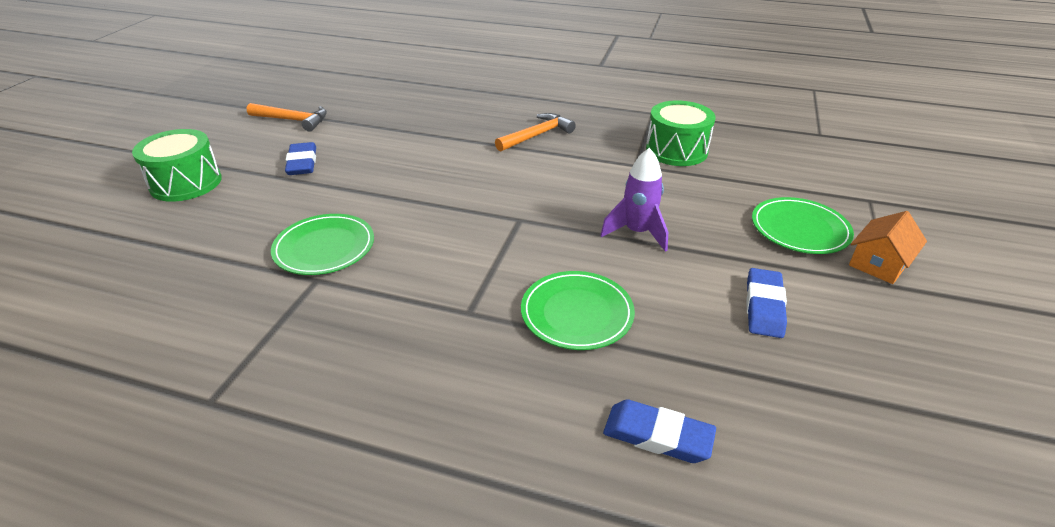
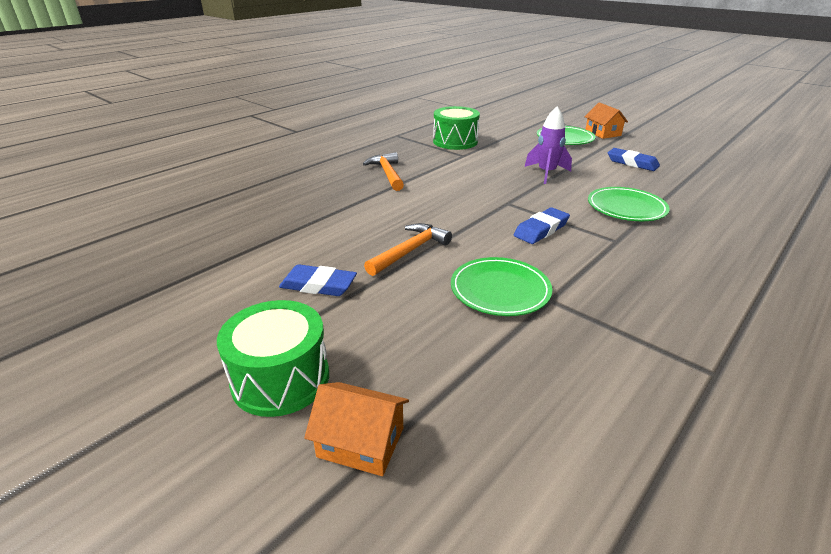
camera: 65 degrees left, 5 degrees down
orange hammer [247,103,327,132] -> orange hammer moved to [364,223,452,276]
blue eraser [603,399,716,463] -> blue eraser moved to [514,207,570,244]
none -> orange house [304,382,409,476]

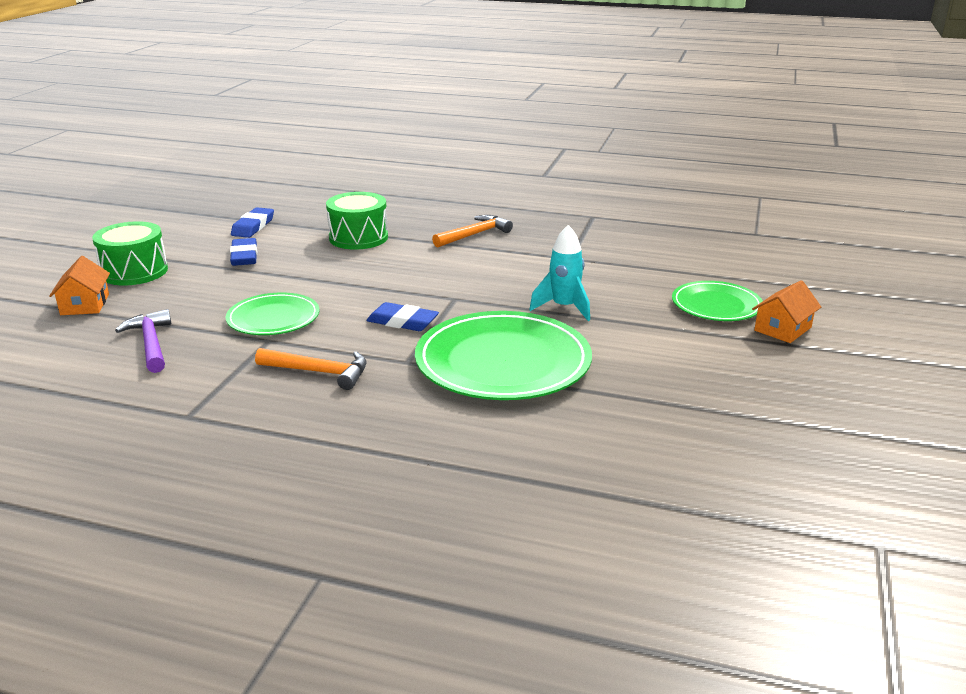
camera: 65 degrees right, 5 degrees down
orange hammer [364,223,452,276] -> orange hammer moved to [255,348,366,390]
green drum [433,106,480,150] -> green drum moved to [326,192,388,250]
purple rocket [525,107,572,184] -> turquoise rocket [529,225,590,321]
green plate [588,187,670,221] -> green plate [415,311,592,400], size x1.76
blue eraser [608,148,660,171] -> blue eraser moved to [231,207,274,238]
none -> purple hammer [115,309,171,373]

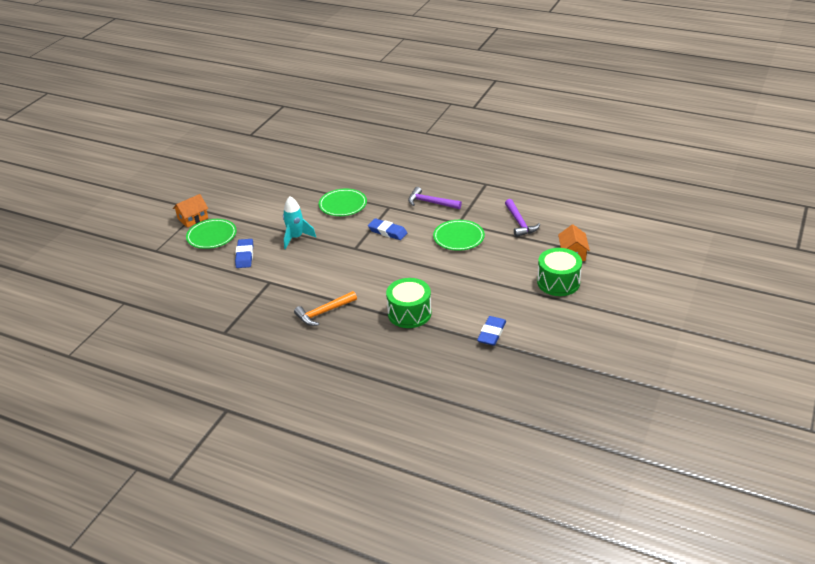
camera: 170 degrees left, 10 degrees up
blue eraser [230,238,257,266] -> blue eraser moved to [235,239,253,268]
orange hammer [255,348,366,390] -> purple hammer [408,187,462,209]
green plate [415,311,592,400] -> green plate [319,189,367,216], size x0.57

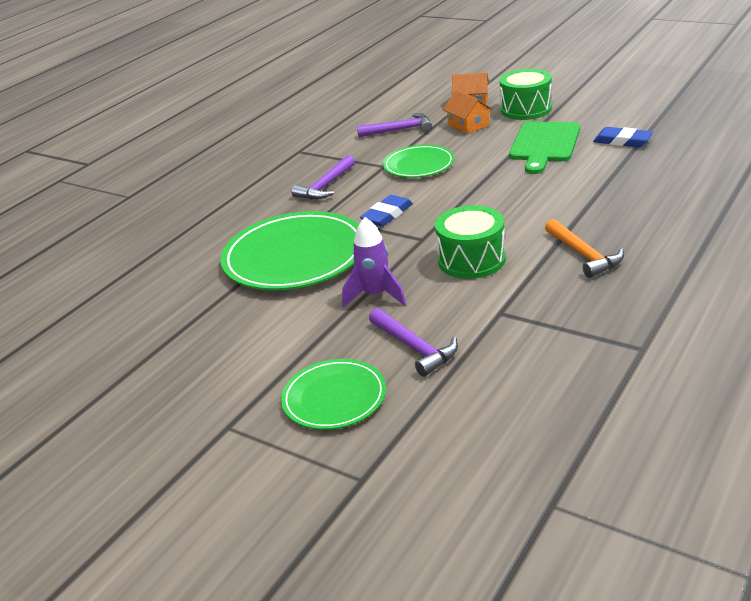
camera: 80 degrees left, 5 degrees down
orange house [173,194,209,228] -> orange house moved to [443,90,493,134]
blue eraser [235,239,253,268] -> purple hammer [369,308,458,377]
turquoise rocket [283,196,316,249] -> purple rocket [342,217,406,307]
green plate [319,189,367,216] -> green plate [220,211,359,290], size x1.76
green drum [386,278,431,328] -> green drum moved to [435,205,506,279]
none -> green cutting board [509,121,580,174]

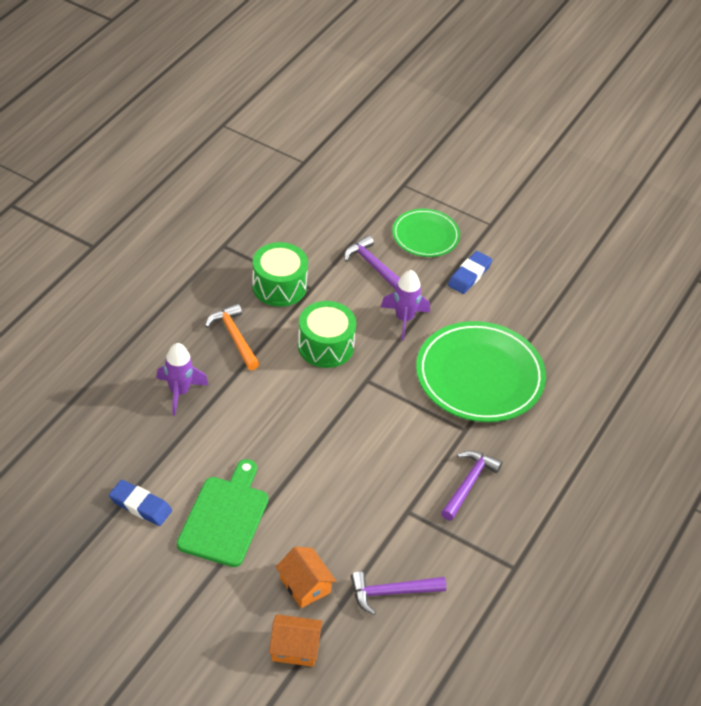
camera: 170 degrees right, 15 degrees up
blue eraser [360,195,413,227] -> blue eraser moved to [448,251,492,294]
green plate [383,145,455,178] -> none
green drum [499,69,552,120] -> green drum moved to [252,242,308,307]
none -> purple rocket [156,343,208,416]

